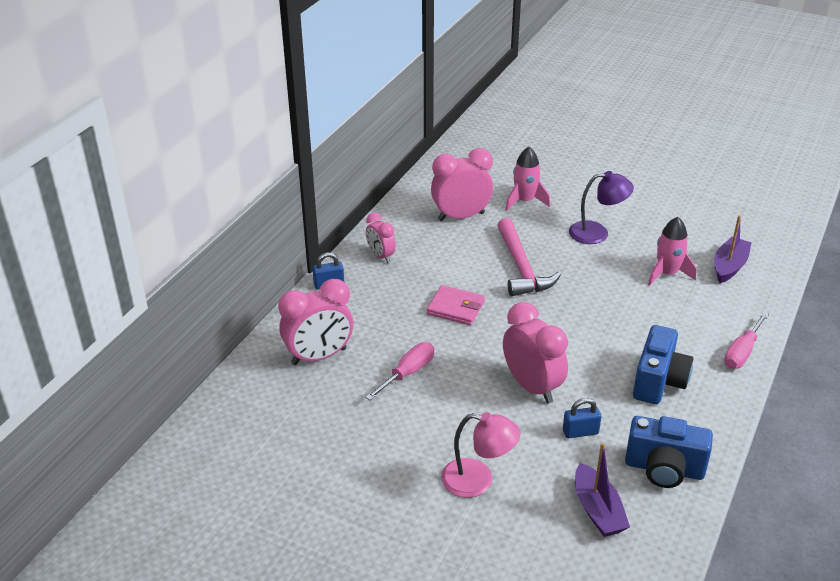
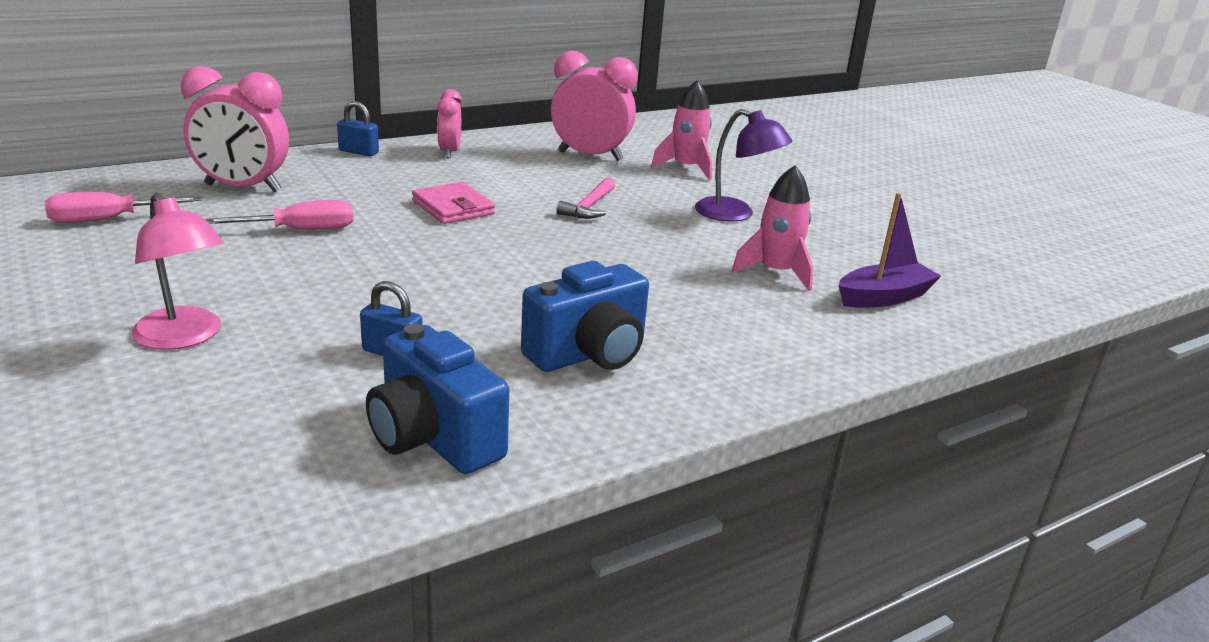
camera: 30 degrees right, 10 degrees down
pink hammer [497,218,561,296] -> pink hammer [556,178,615,219], size x0.57
pink clock [503,302,568,403] -> none
purple boat [575,443,630,537] -> none
pink screwdriver [724,312,769,369] -> pink screwdriver moved to [45,192,201,223]

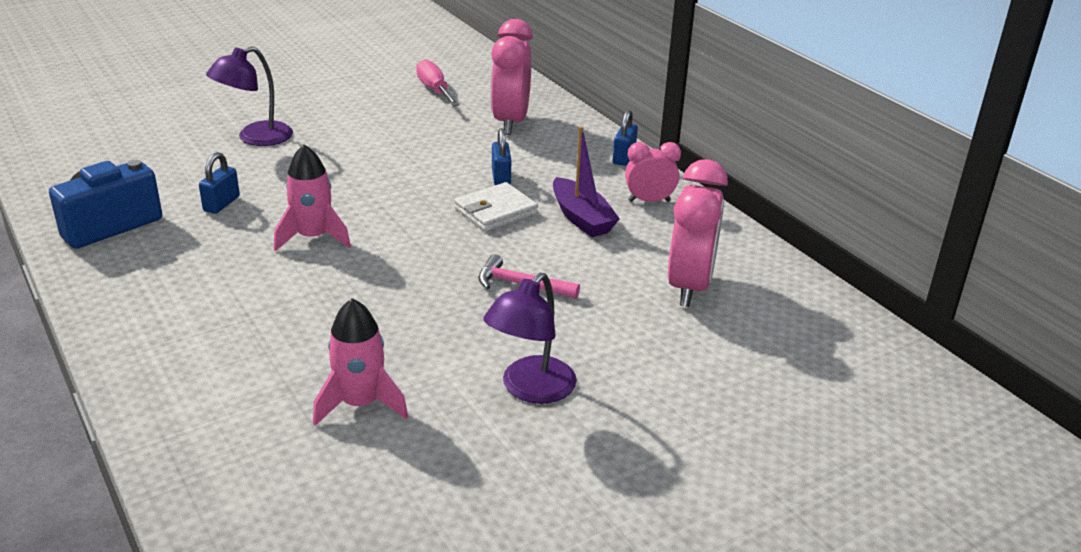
camera: 90 degrees right, 5 degrees up
pink lamp [131,193,224,350] -> purple lamp [206,46,293,146]
pink screwdriver [206,200,353,229] -> none
pink wallet [412,182,495,224] -> white wallet [454,182,538,231]
blue camera [521,261,649,372] -> none
pink rocket [651,80,712,180] -> pink rocket moved to [274,144,351,251]
purple boat [839,193,941,308] -> purple boat moved to [553,126,620,237]
none -> blue padlock [492,128,511,185]

